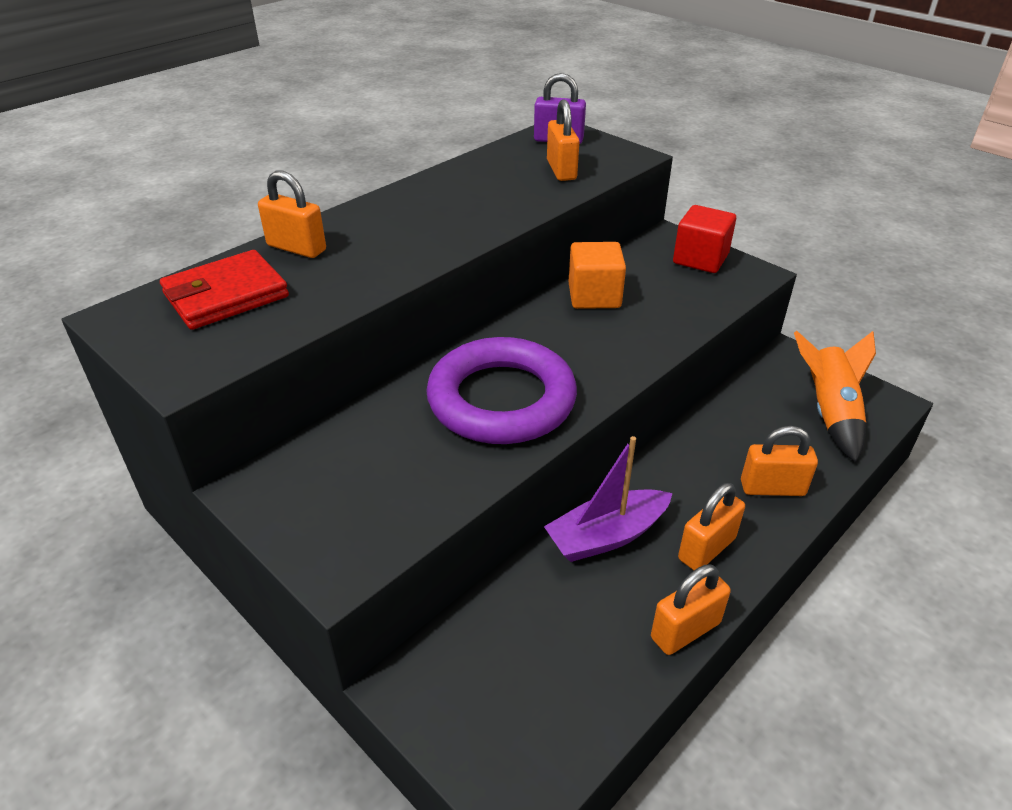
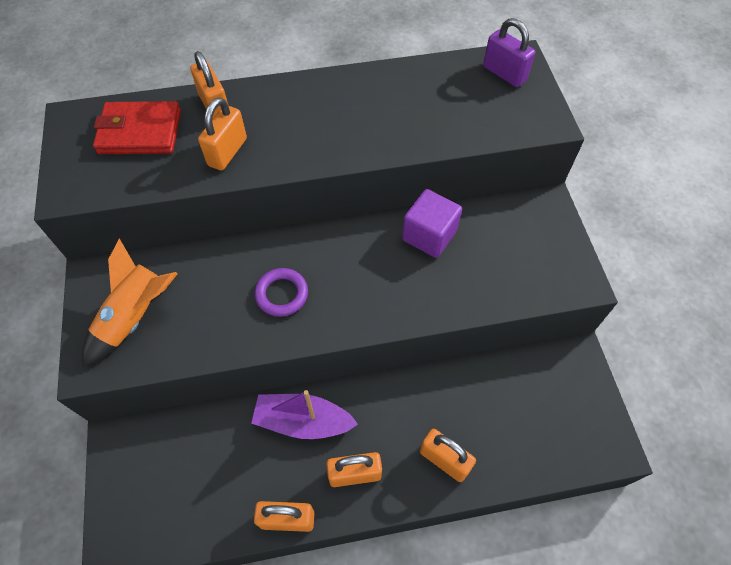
camera: 35 degrees right, 20 degrees up
purple ring [426,337,577,444] -> purple ring [254,268,308,317], size x0.47
orange padlock [547,99,579,181] -> orange padlock moved to [198,97,247,171]
orange cube [569,242,626,309] -> purple cube [402,189,462,258]
red cube [673,205,736,273] -> none
orange rocket [794,331,876,463] -> orange rocket moved to [82,239,178,367]

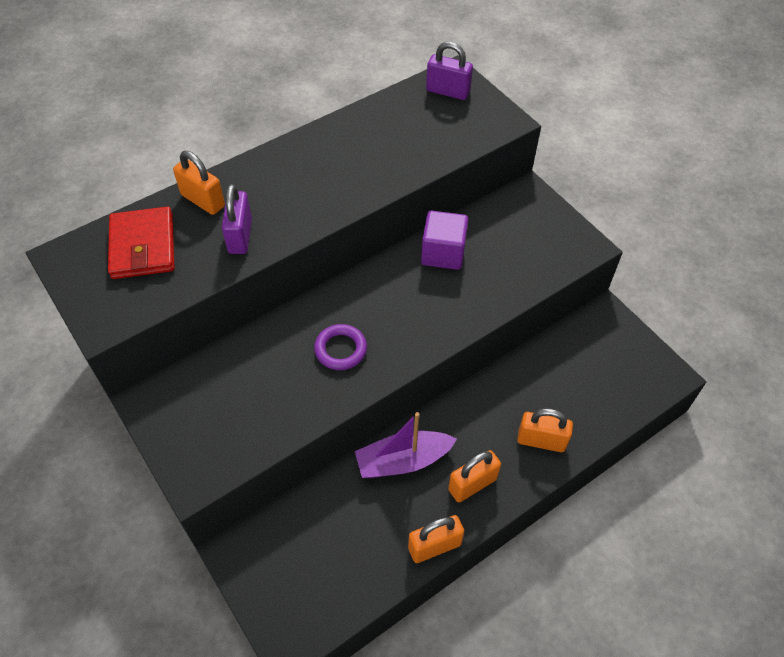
camera: 25 degrees left, 5 degrees down
orange rocket [82,239,178,367] -> none
red wallet [93,101,181,154] -> red wallet turned 75 degrees counterclockwise [108,206,174,279]
orange padlock [198,97,247,171] -> purple padlock [222,184,252,254]

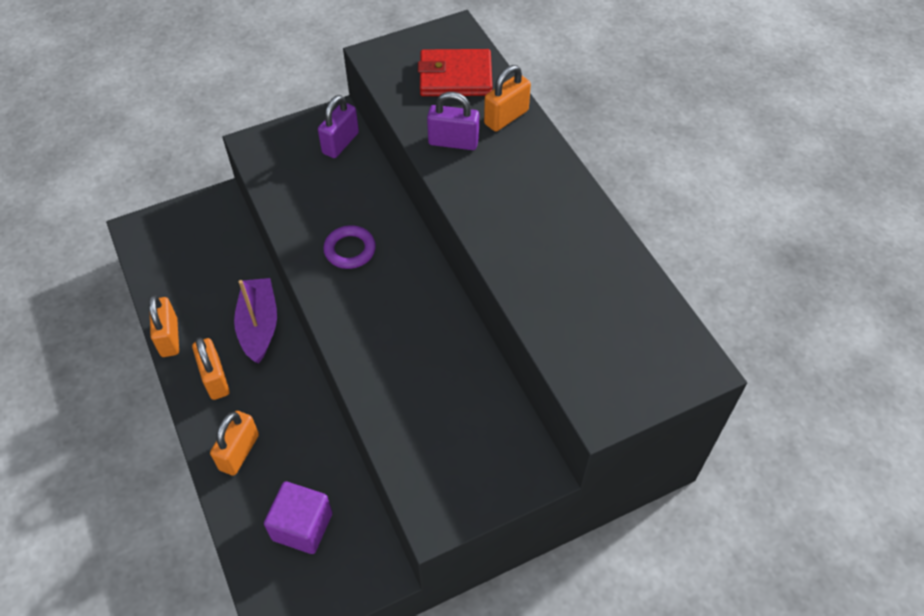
camera: 100 degrees right, 0 degrees up
purple cube [421,211,468,270] -> purple cube moved to [264,481,332,554]
purple padlock [426,42,473,100] -> purple padlock moved to [318,95,359,158]

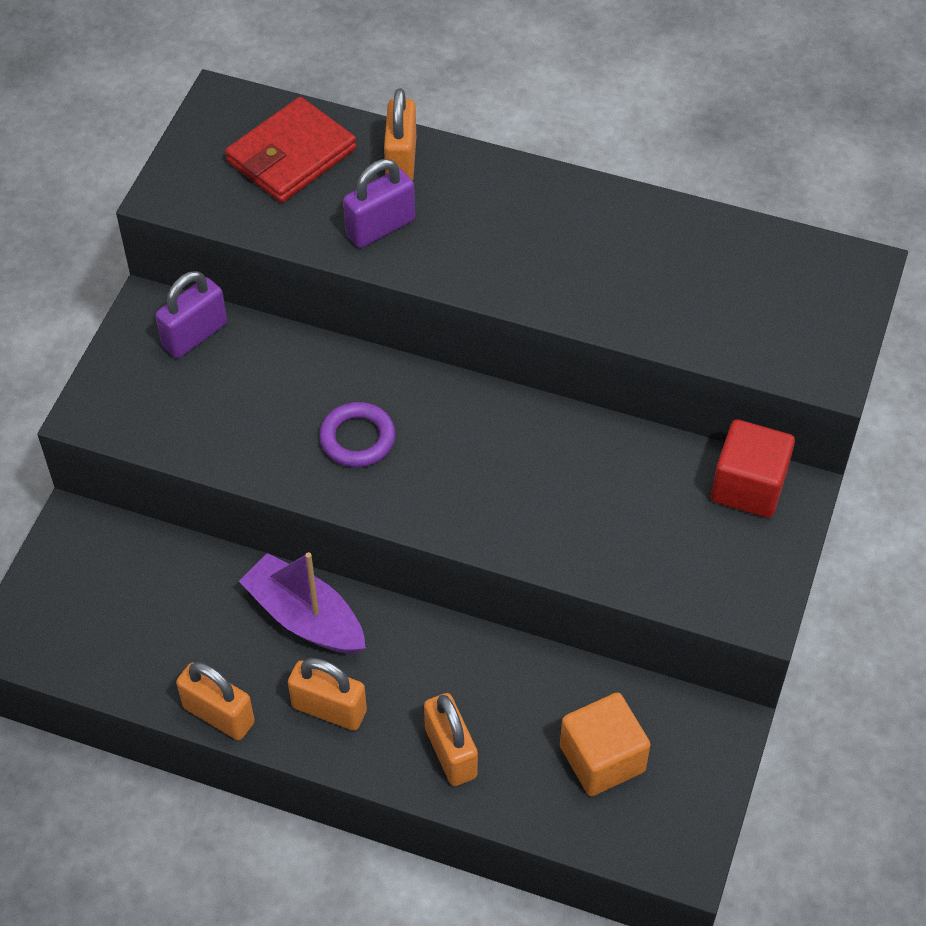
camera: 45 degrees left, 0 degrees up
purple cube [264,481,332,554] -> orange cube [560,692,651,796]
purple padlock [318,95,359,158] -> purple padlock turned 60 degrees clockwise [155,271,227,358]
none -> red cube [711,419,795,518]

